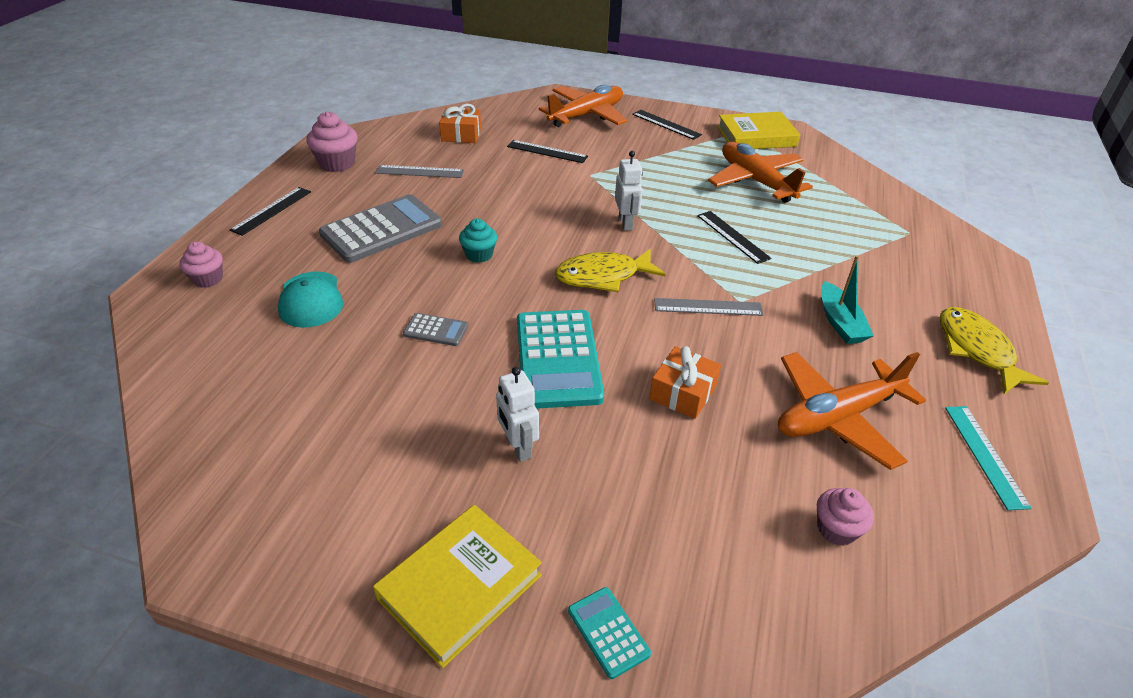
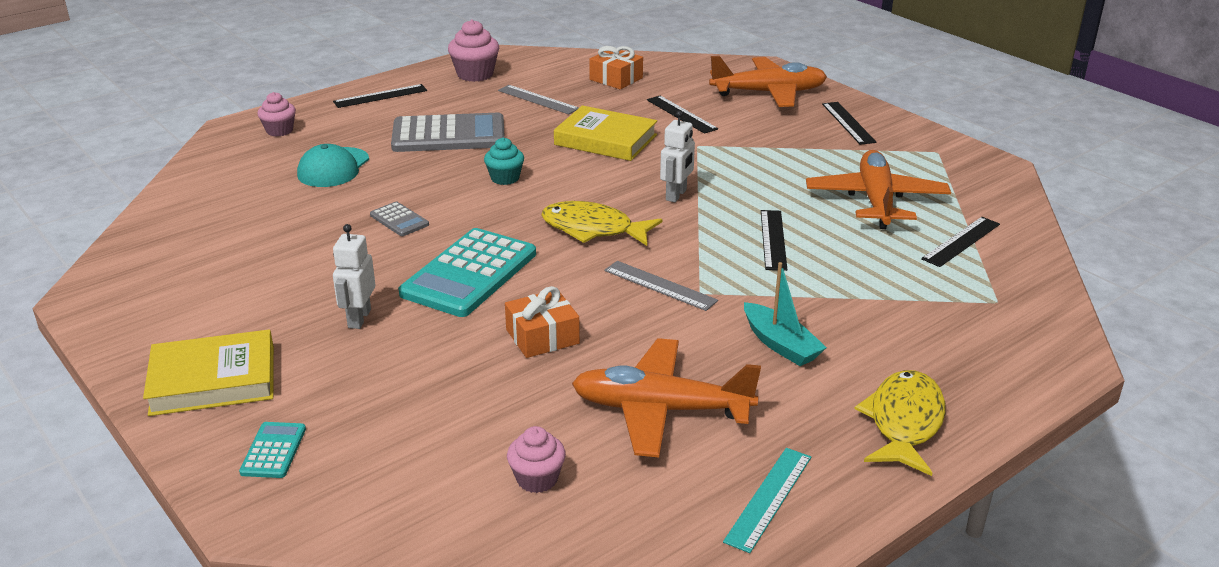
camera: 35 degrees right, 10 degrees down
yellow book [717,112,800,149] -> yellow book moved to [554,105,657,161]
turquoise boat [821,255,874,344] -> turquoise boat turned 60 degrees counterclockwise [744,262,827,366]
none -> black ruler [921,217,1000,267]

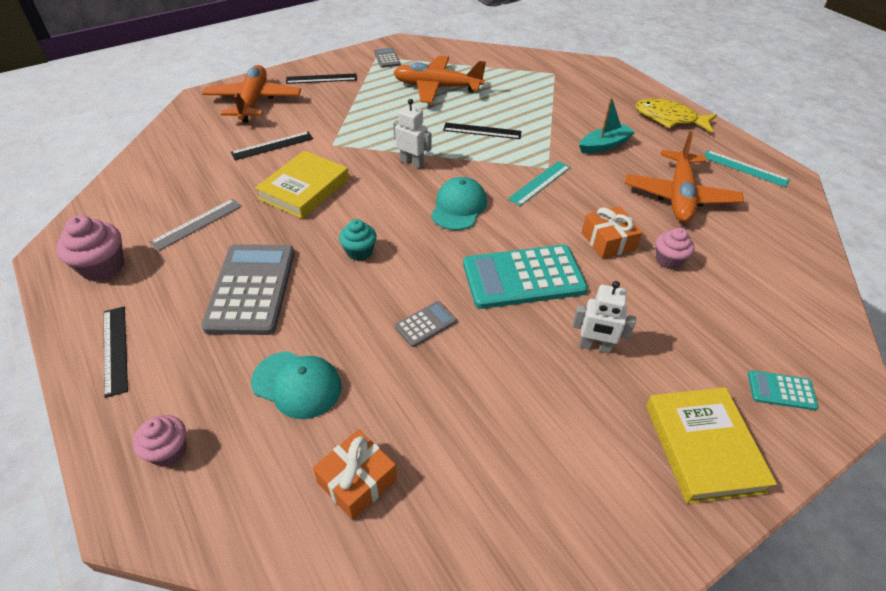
camera: 85 degrees left, 15 degrees up
turquoise calculator [399,228,536,317] -> turquoise calculator turned 135 degrees clockwise [463,245,588,309]
pink cupcake [507,426,566,493] -> pink cupcake moved to [656,228,694,269]
yellow fish [541,201,662,246] -> turquoise cap [431,177,487,230]
orange gift [589,46,643,89] -> orange gift moved to [313,429,397,520]
grey ruler [604,261,718,311] -> turquoise ruler [508,161,570,206]
black ruler [921,217,1000,267] -> none
none -> grey calculator [374,48,400,68]

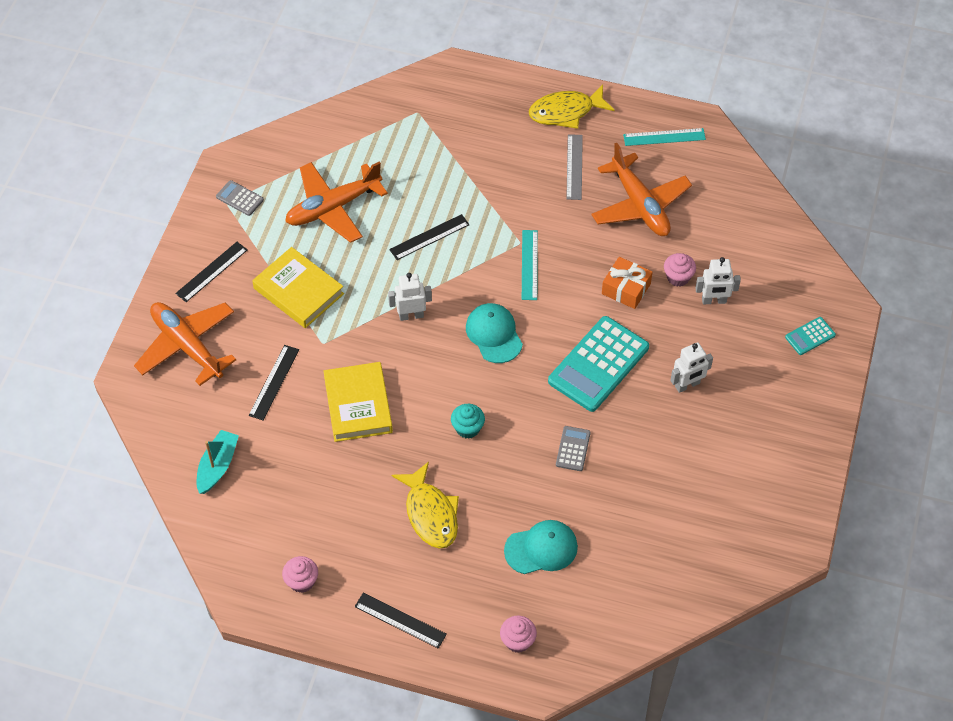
camera: 40 degrees left, 10 degrees up
pink cupcake [56,215,124,281] -> pink cupcake [282,556,318,593], size x0.66
grey ruler [150,199,242,251] -> grey ruler moved to [566,134,583,200]
grey calculator [201,244,295,335] -> yellow fish [392,461,459,549]
orange gift [313,429,397,520] -> none
turquoise boat [579,97,635,154] -> turquoise boat moved to [196,430,239,494]
yellow book [646,387,777,504] -> yellow book moved to [252,247,344,328]
none -> white robot [695,257,741,304]

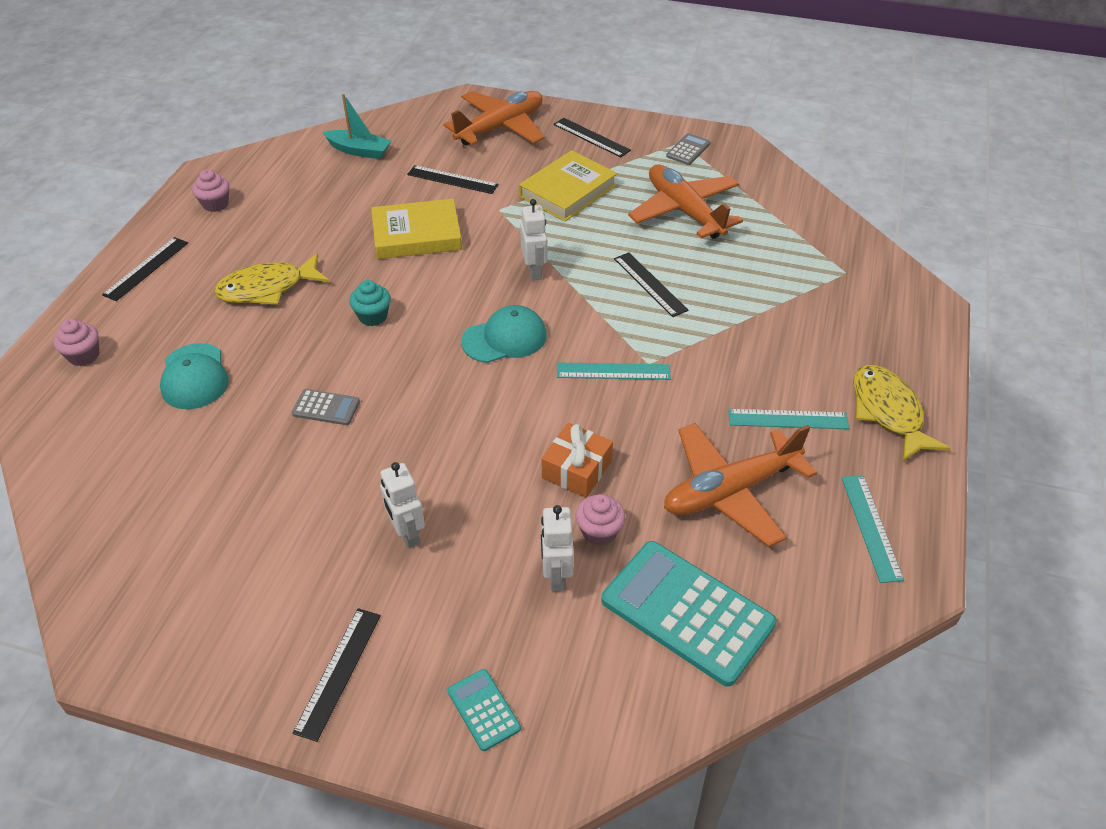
camera: 90 degrees right, 10 degrees down
turquoise calculator [548,316,649,412] -> turquoise calculator moved to [601,541,777,687]
grey ruler [566,134,583,200] -> turquoise ruler [728,409,849,429]
none -> black ruler [293,608,381,742]

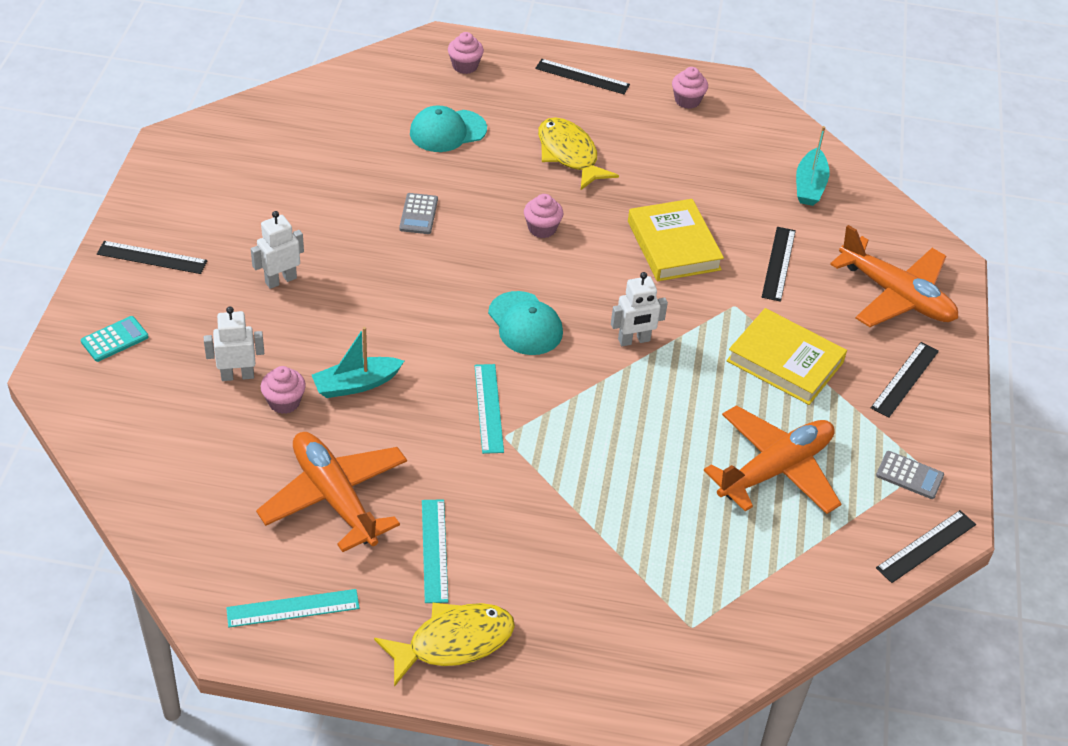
camera: 80 degrees right, 0 degrees up
turquoise cupcake [349,280,391,326] -> pink cupcake [524,194,563,238]
orange gift [542,423,613,498] -> turquoise boat [312,327,404,398]
turquoise calculator [601,541,777,687] -> none
black ruler [614,252,689,317] -> black ruler moved to [876,510,976,583]

